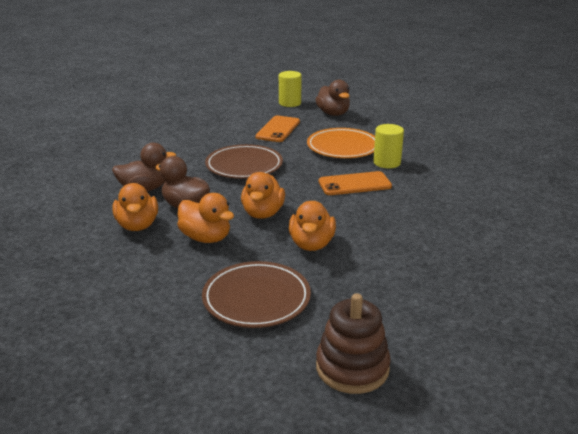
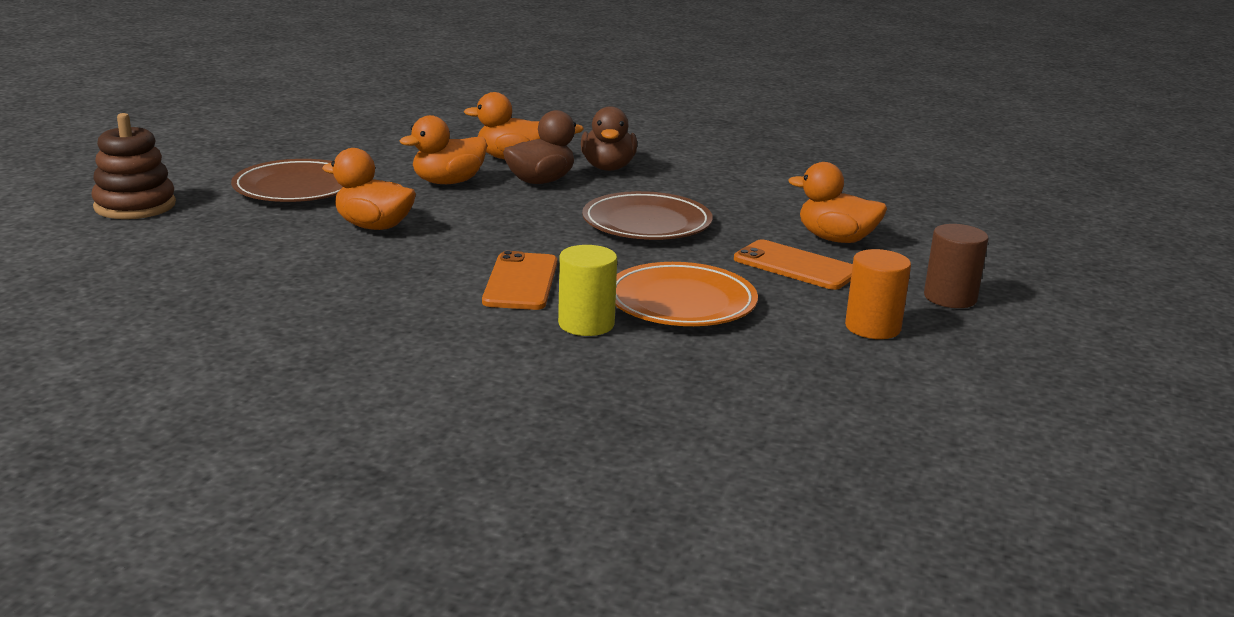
camera: 105 degrees right, 5 degrees down
orange duck [241,172,285,219] -> orange duck moved to [789,162,887,243]
yellow cylinder [279,71,302,107] -> brown cylinder [924,224,989,308]
brown duck [315,80,350,116] -> orange cylinder [845,249,911,339]

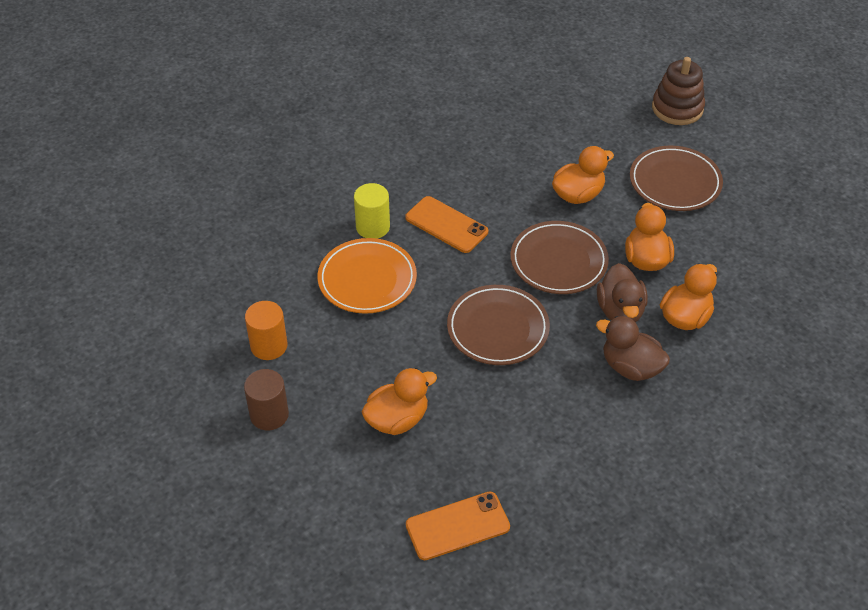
camera: 125 degrees right, 25 degrees up
orange phone [734,239,853,290] -> orange phone moved to [406,492,510,560]
none -> brown plate [510,221,609,294]

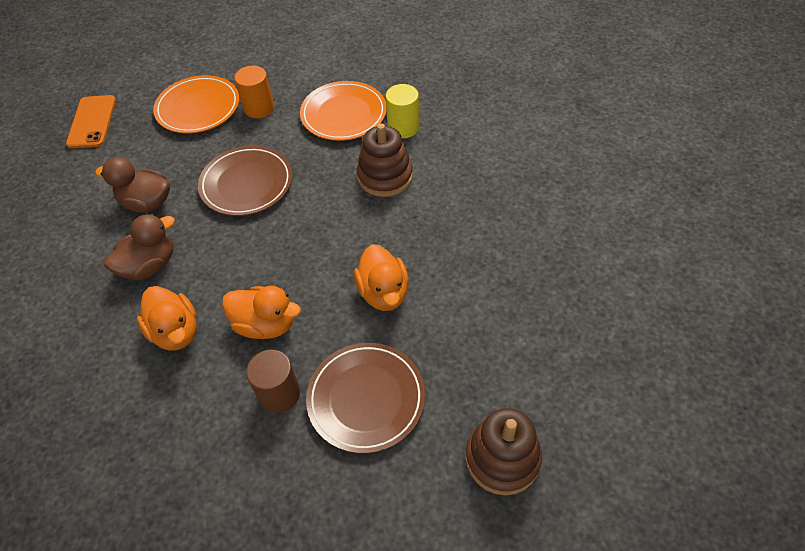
camera: 110 degrees right, 5 degrees up
brown cylinder [244,369,289,430] -> brown cylinder moved to [246,350,300,413]
orange cylinder [245,301,287,360] -> orange cylinder moved to [234,65,274,118]
orange duck [362,368,437,435] -> orange plate [153,75,239,134]
orange phone [405,196,488,253] -> brown stacking toy [357,124,413,197]
brown plate [510,221,609,294] -> none
brown duck [597,263,648,323] -> brown duck moved to [95,157,170,213]

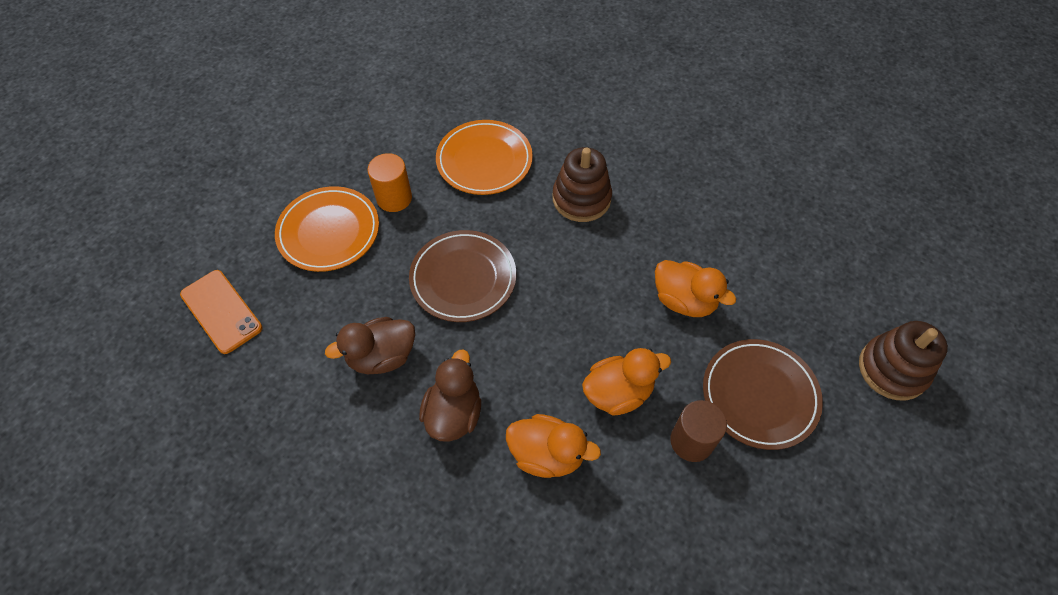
camera: 40 degrees left, 5 degrees up
yellow cylinder [385,84,419,138] -> none

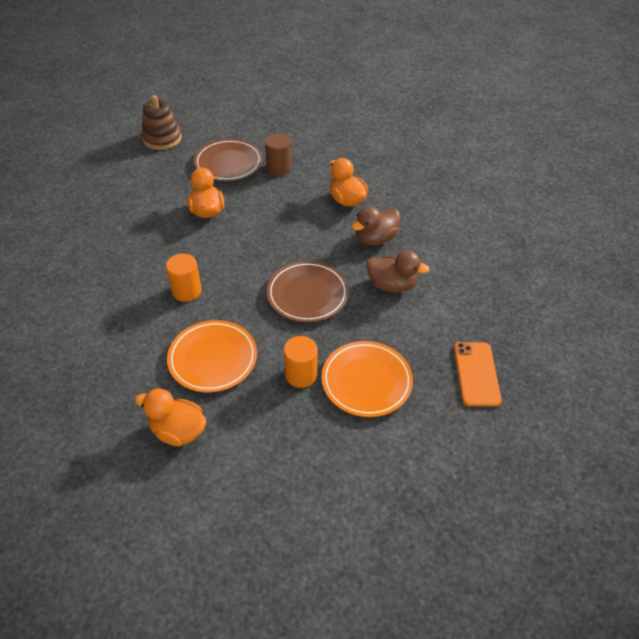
camera: 140 degrees left, 10 degrees down
brown stacking toy [553,147,612,222] -> orange cylinder [166,253,201,302]
orange duck [582,348,671,416] -> orange duck moved to [135,388,206,446]

